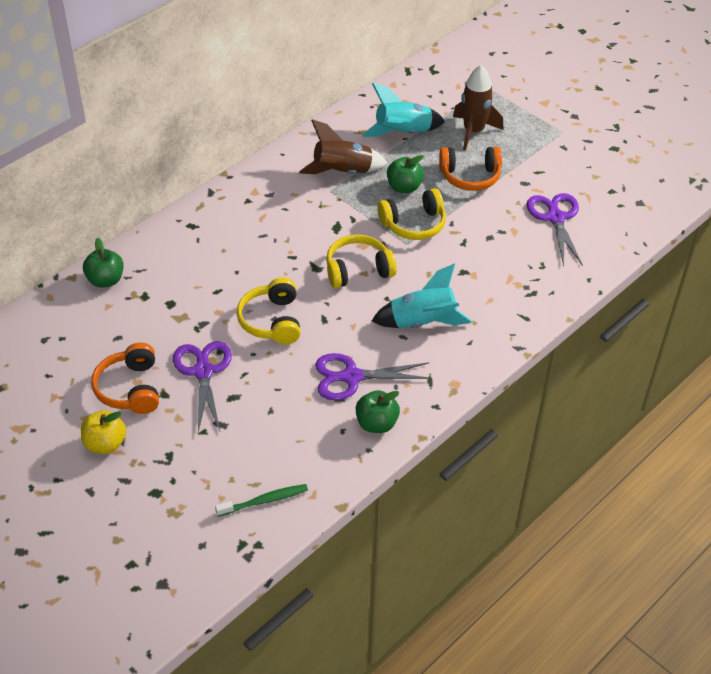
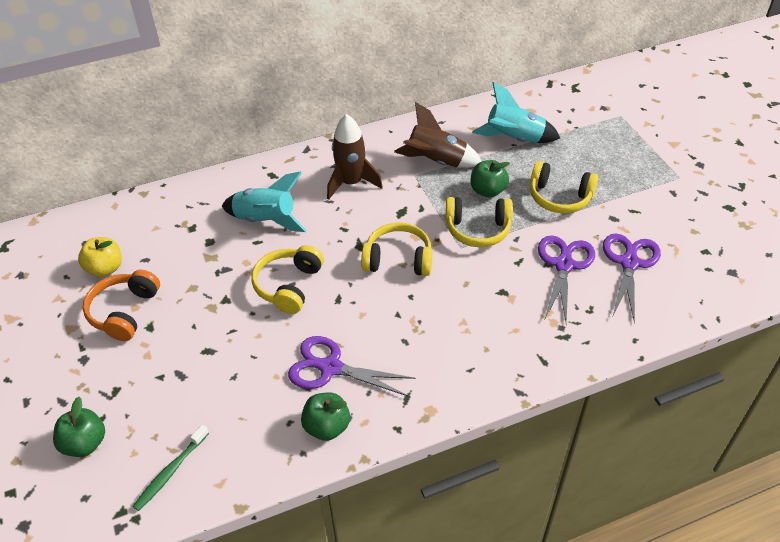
camera: 25 degrees right, 0 degrees up
yellow apple [81,410,126,454] -> yellow apple moved to [78,237,122,277]
green apple [83,238,124,288] -> green apple moved to [53,397,105,457]
purple scissors [173,341,232,432] -> purple scissors moved to [538,235,595,324]
green toothbrush [215,484,308,517] -> green toothbrush turned 120 degrees clockwise [133,425,209,511]
turquoise rocket [372,263,472,328] -> turquoise rocket moved to [222,171,307,232]
orange headphones [439,147,502,191] -> yellow headphones [530,161,599,213]
brown rocket [453,65,504,150] -> brown rocket moved to [327,114,383,200]

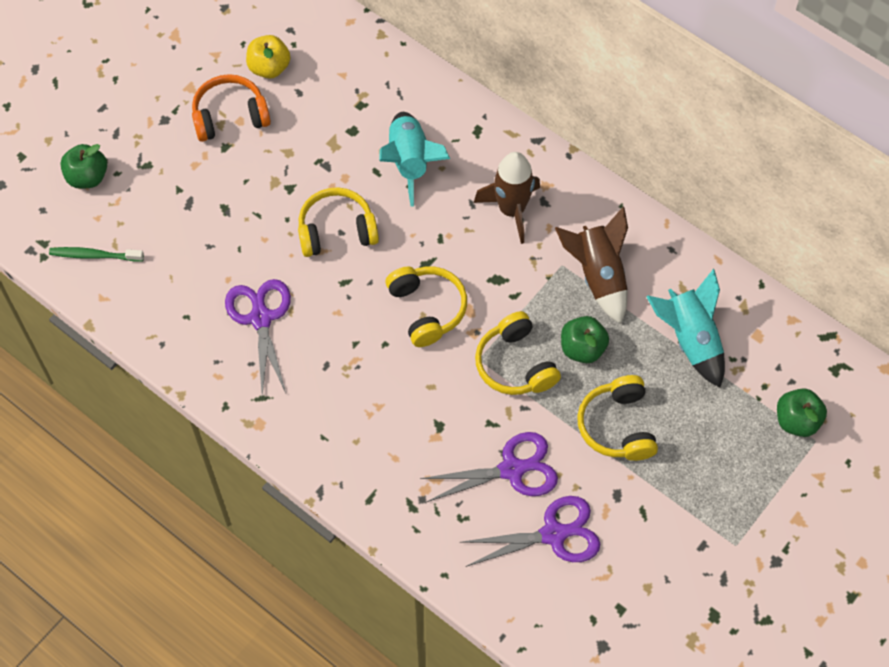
camera: 60 degrees right, 15 degrees up
green apple [301,392,350,441] -> green apple moved to [777,388,827,437]

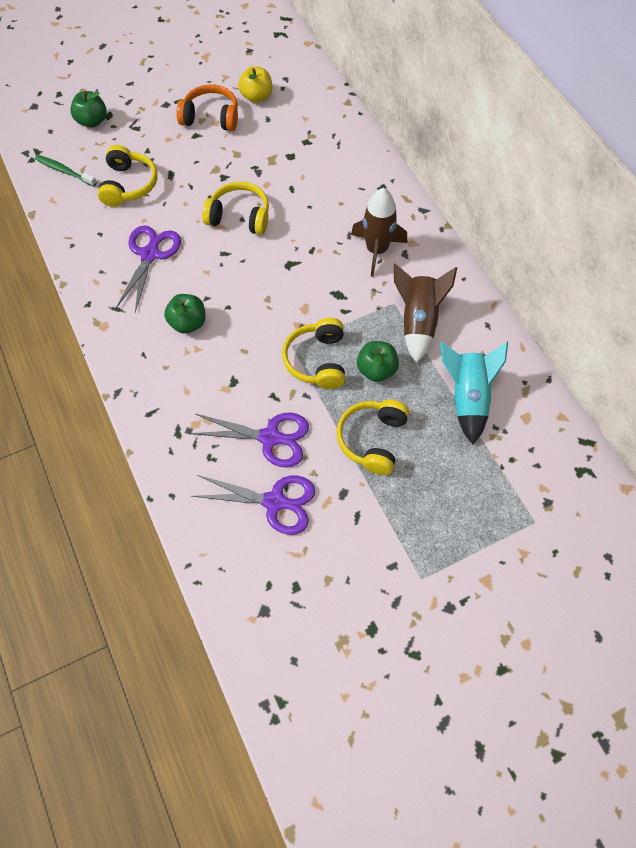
camera: 25 degrees right, 0 degrees up
turquoise rocket [380,112,450,207] -> none
yellow headphones [386,267,467,347] -> yellow headphones moved to [98,145,157,207]
green apple [777,388,827,437] -> green apple moved to [164,294,205,334]

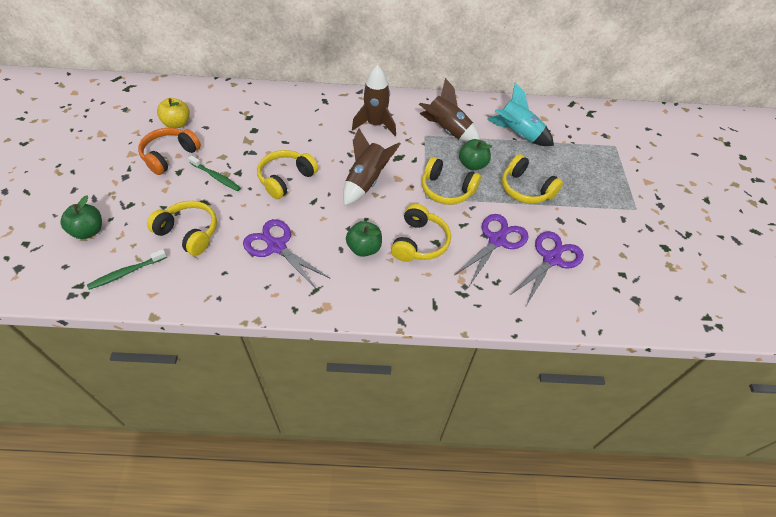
camera: 65 degrees left, 10 degrees down
none -> green toothbrush [188,155,241,191]
none -> brown rocket [343,128,401,206]
none -> yellow headphones [391,204,451,262]

